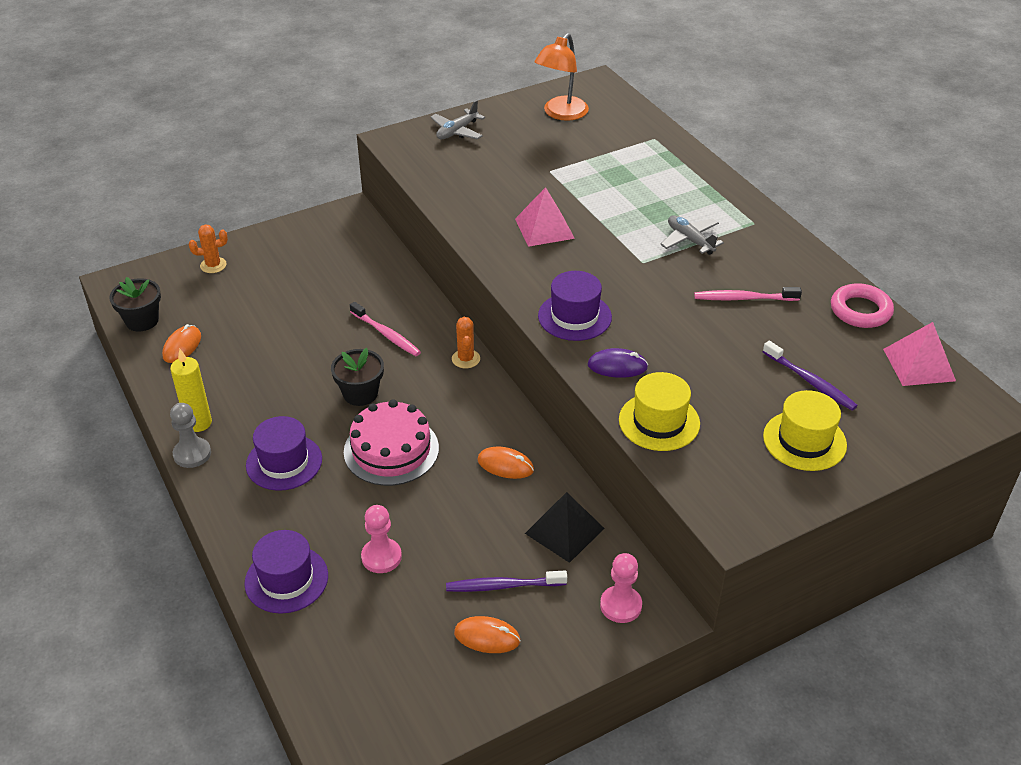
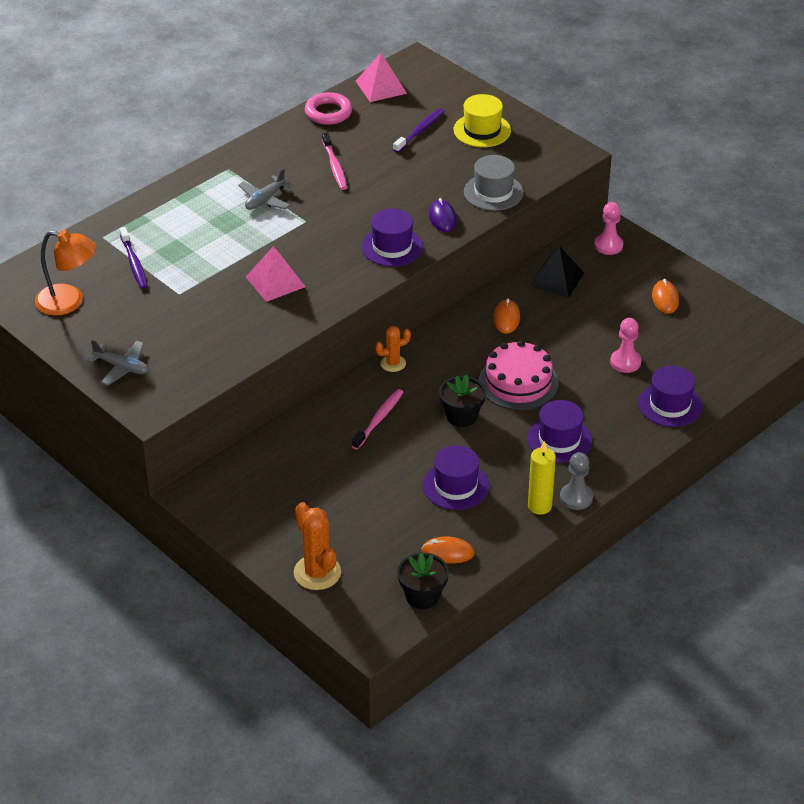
camera: 105 degrees left, 0 degrees up
orange cactus [189,225,228,273] -> orange cactus [294,502,341,590], size x1.66
purple toothbrush [446,570,567,592] -> purple toothbrush moved to [119,227,148,289]
yellow hat [619,372,700,451] -> grey hat [464,155,524,211]
none -> purple hat [423,445,489,510]

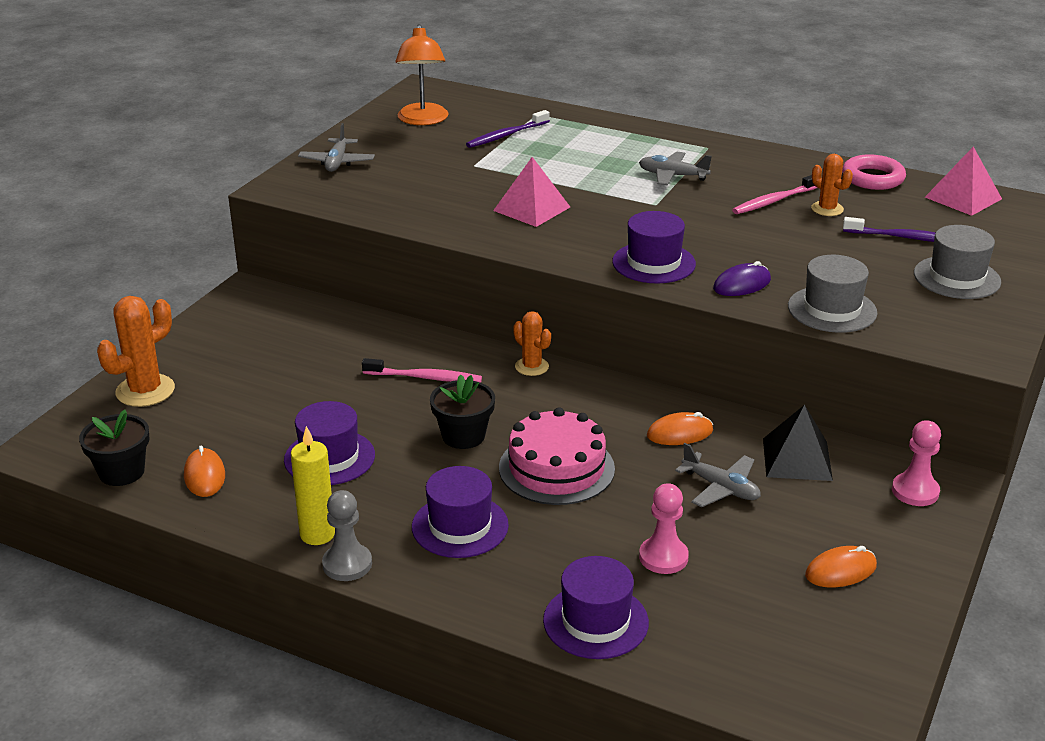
camera: 70 degrees right, 10 degrees down
yellow hat [454,94,511,147] -> grey hat [914,225,1001,299]
none -> grey plane [675,443,761,507]
none -> orange cactus [811,154,853,216]

